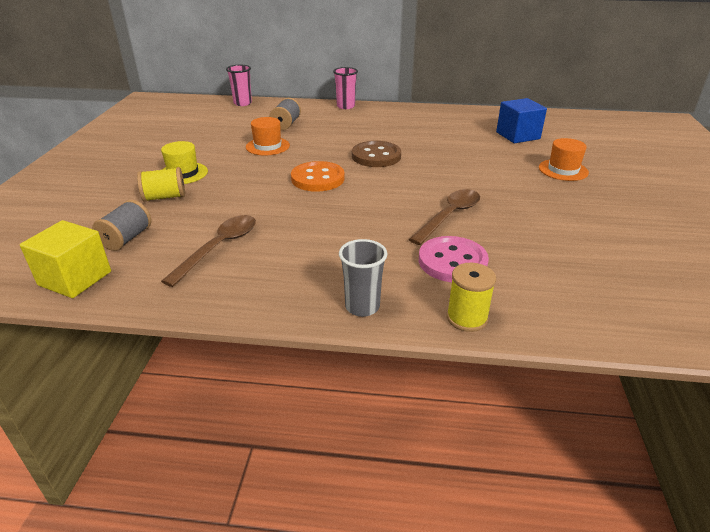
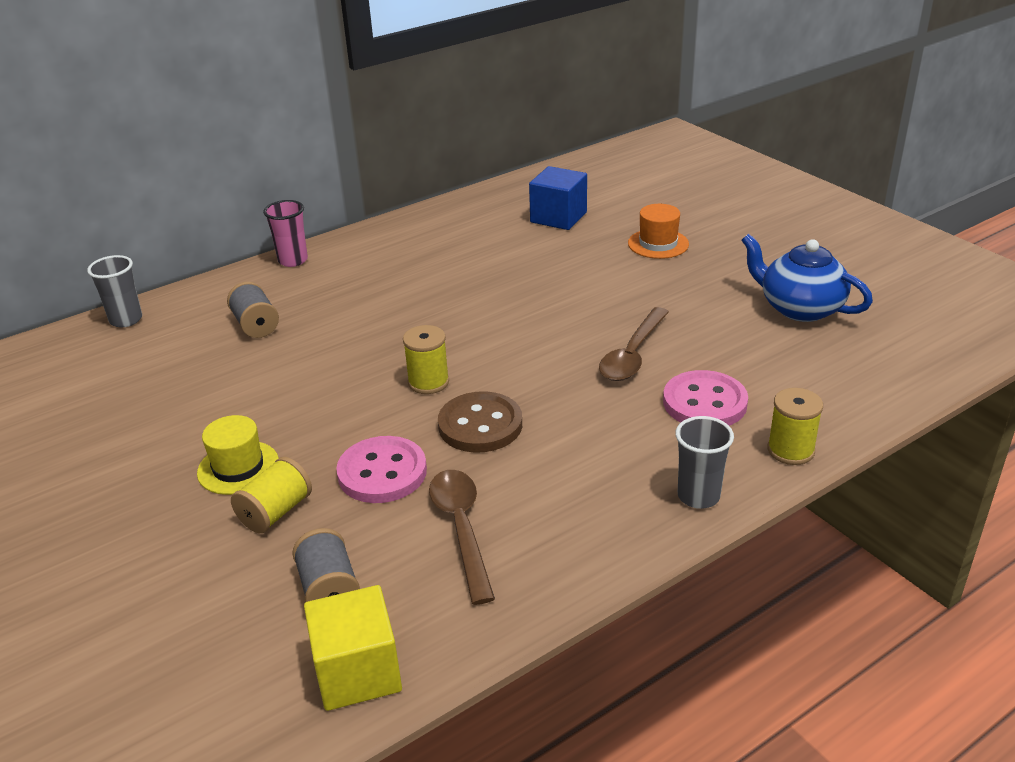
camera: 40 degrees left, 0 degrees up
pink cup [226,65,252,106] -> grey cup [87,255,142,328]
orange hat [246,117,290,155] -> none
orange button [291,161,345,192] -> yellow spool [403,325,449,394]
brown button [352,141,401,167] -> brown button moved to [438,391,522,453]
brown spoon [409,189,480,245] -> brown spoon turned 150 degrees counterclockwise [599,307,669,381]
none -> pink button [336,436,427,503]
none -> blue teapot [742,234,873,322]

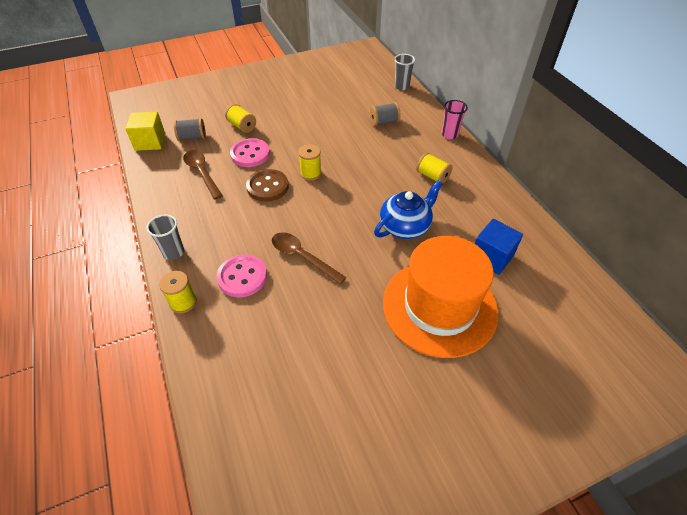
camera: 100 degrees right, 15 degrees up
yellow hat [197,415,279,495] -> none
brown spoon [429,470,495,605] -> brown spoon turned 120 degrees counterclockwise [183,150,223,199]
orange hat [628,204,689,259] -> orange hat [383,236,498,358], size x2.41
blue teapot [742,234,873,322] -> blue teapot moved to [374,180,443,239]
none -> yellow spool [416,153,452,184]

